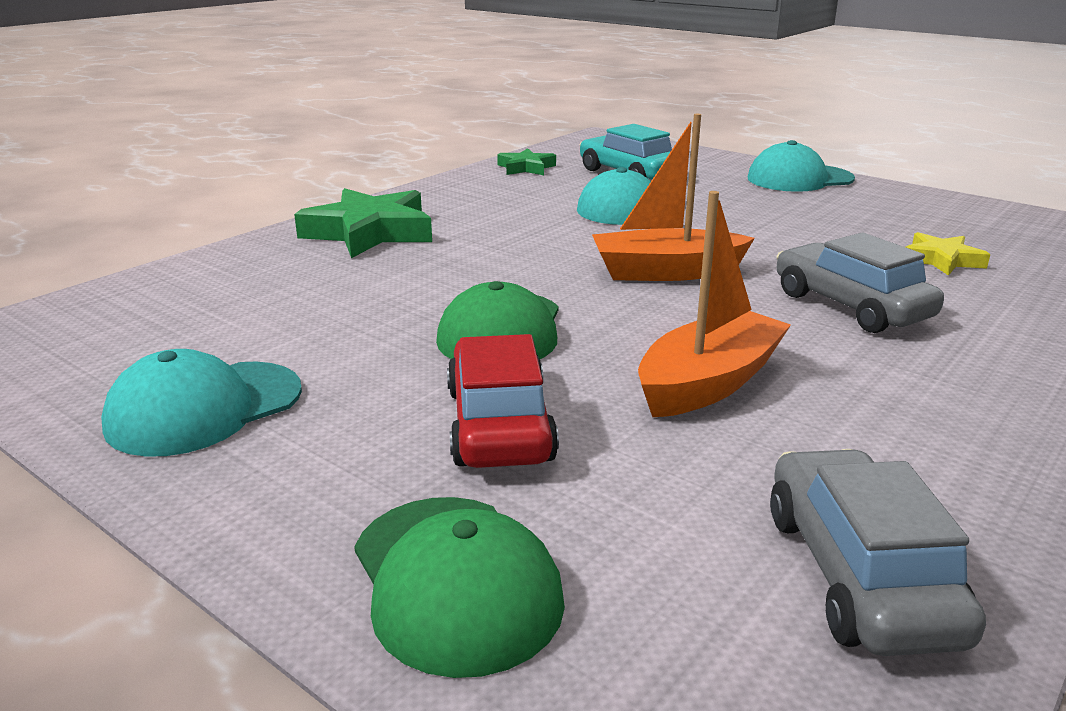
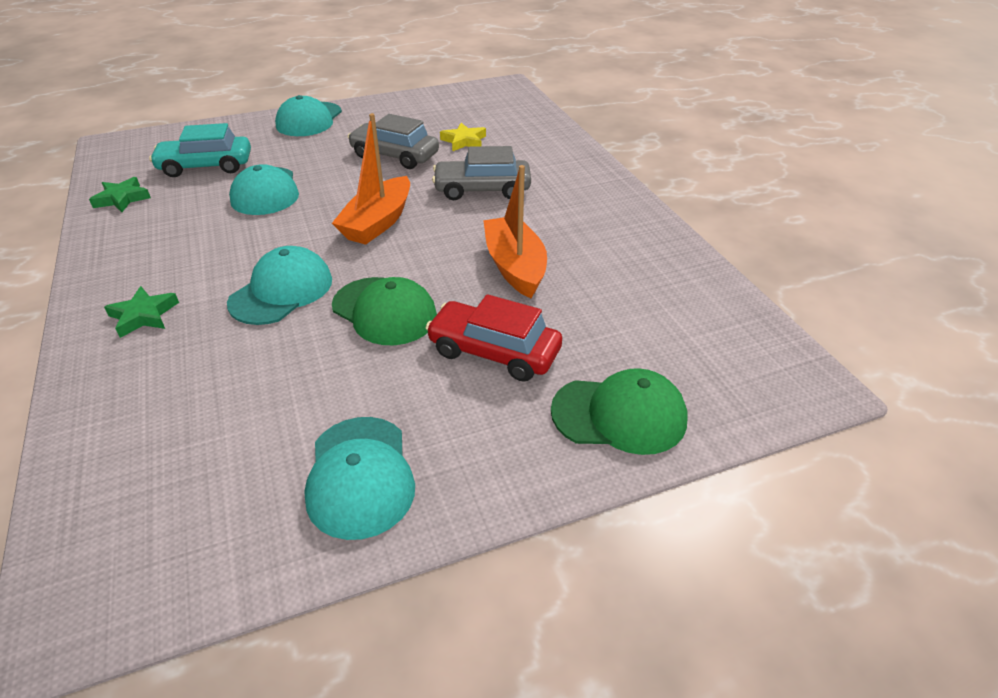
camera: 60 degrees left, 15 degrees up
green star [294,188,432,258] -> green star [104,286,179,338], size x0.54
grey car [770,449,986,656] -> grey car moved to [348,114,439,169]
none -> turquoise cap [227,246,332,325]

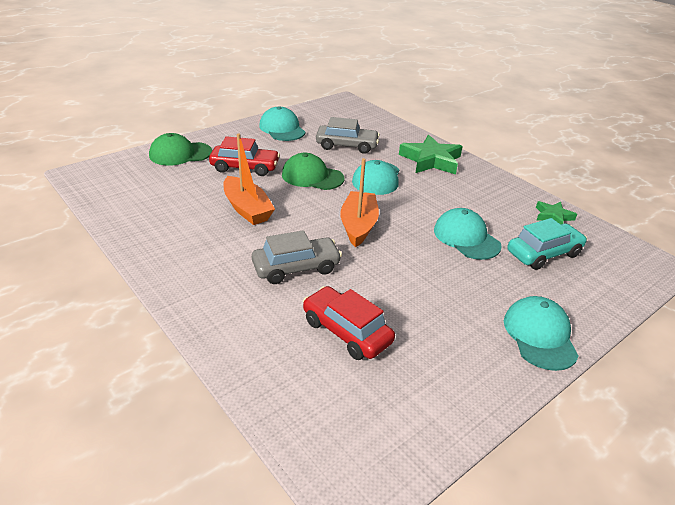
camera: 160 degrees right, 5 degrees down
green star [104,286,179,338] -> green star [399,135,463,174], size x1.84
grey car [348,114,439,169] -> grey car moved to [316,117,380,154]
yellow star [440,123,486,151] -> red car [303,286,395,360]

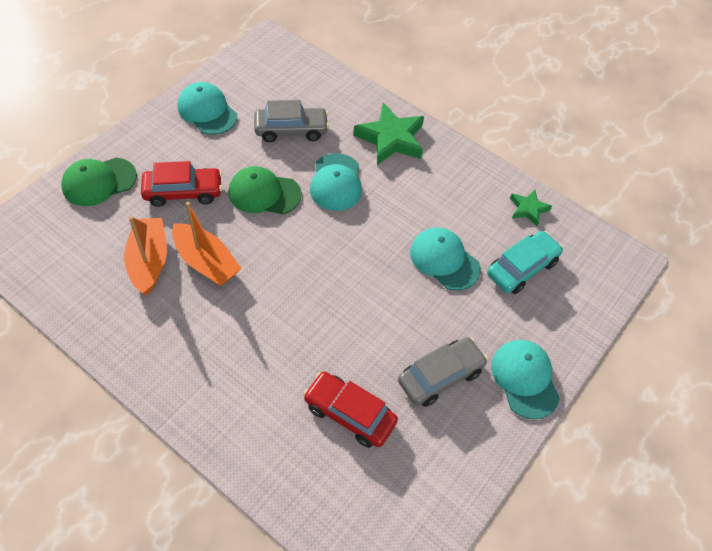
camera: 15 degrees left, 20 degrees up
grey car [252,230,342,284] -> grey car moved to [398,337,488,407]
orange boat [340,158,379,247] -> orange boat moved to [124,216,167,295]

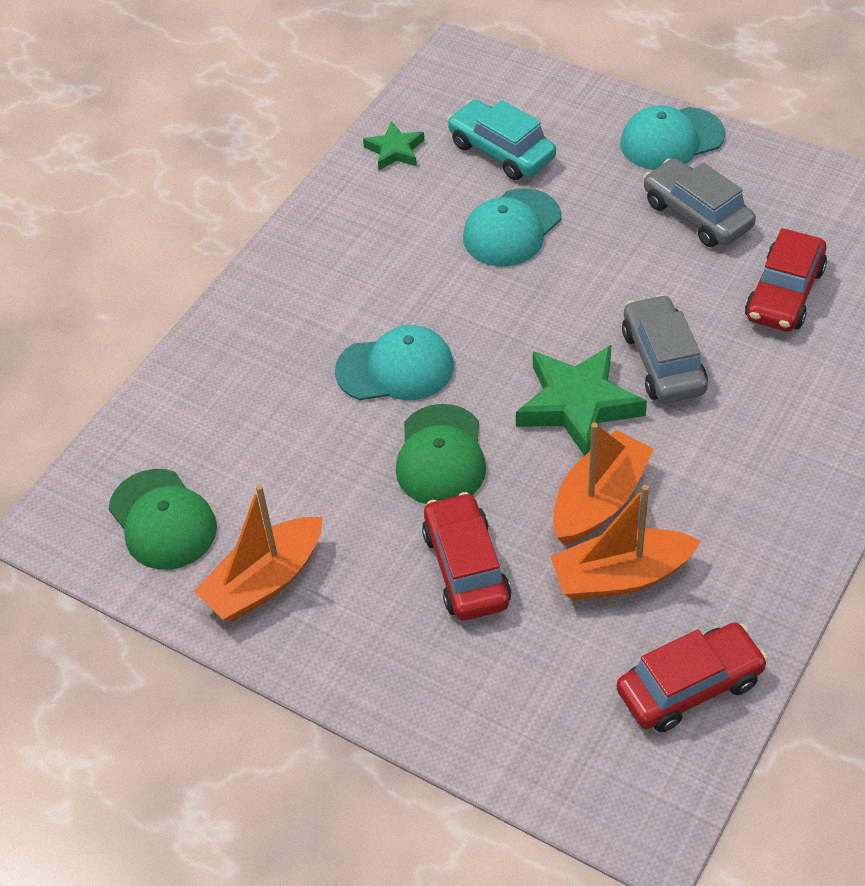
camera: 90 degrees left, 5 degrees down
green cap [61,158,137,206] -> green cap moved to [109,469,217,570]
turquoise cap [178,82,237,135] -> orange boat [194,485,322,621]
grey car [254,100,329,142] -> grey car moved to [622,294,708,403]
green star [353,103,424,165] -> green star moved to [516,345,647,456]
none -> red car [616,623,768,732]

